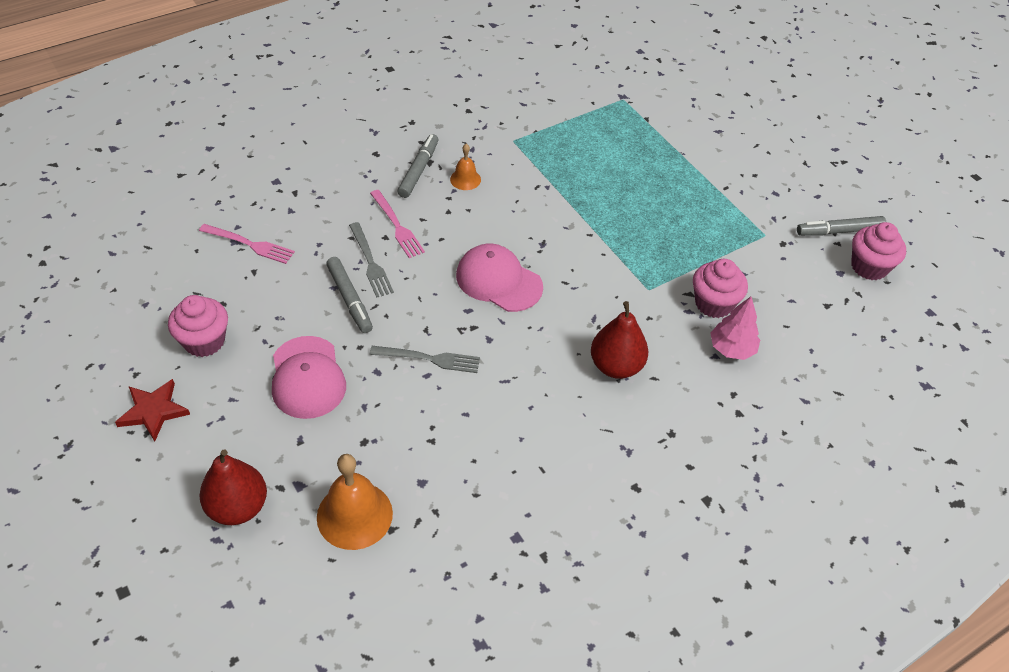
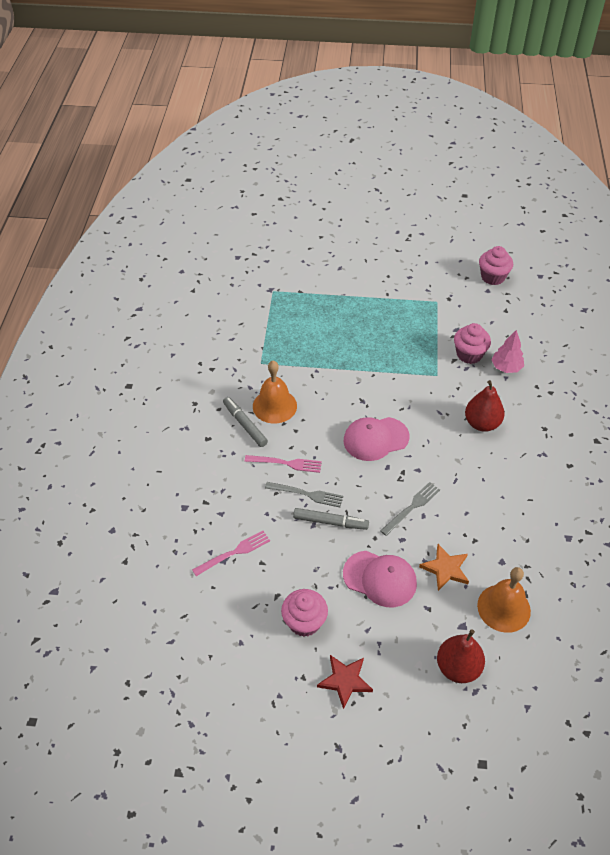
camera: 50 degrees left, 0 degrees up
orange bell [450,144,481,190] -> orange bell [253,361,297,424], size x1.86
grey marker [797,216,886,236] -> none
none -> orange star [419,544,469,591]

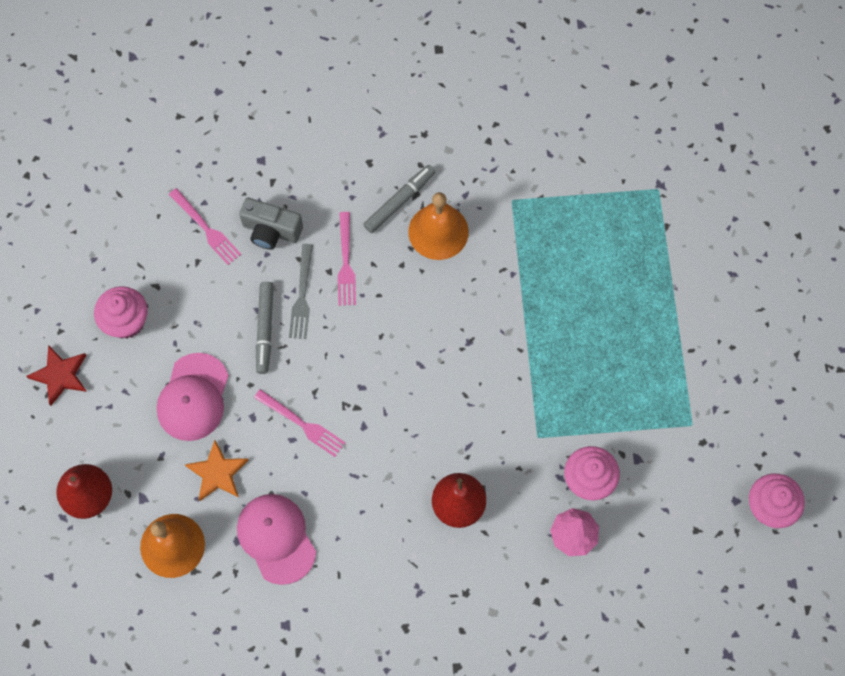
camera: 80 degrees right, 20 degrees up
pink cap [344,417,409,461] -> pink cap moved to [237,494,316,585]
grey fork [380,482,440,536] -> pink fork [254,389,345,457]
none -> grey camera [239,198,303,250]

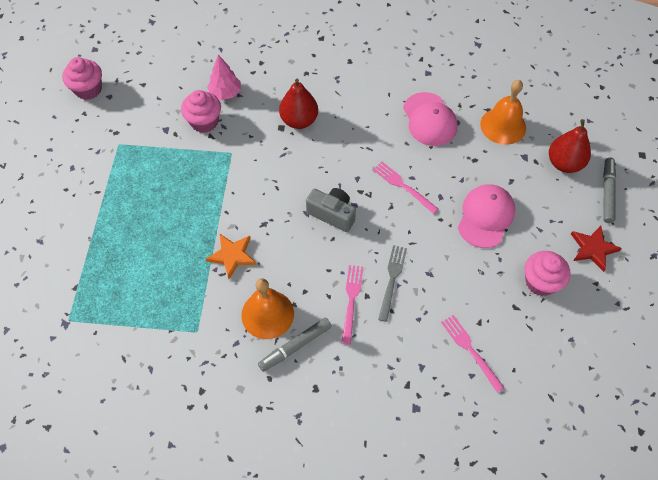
camera: 170 degrees left, 10 degrees down
orange star [185,440,248,501] -> orange star moved to [206,234,256,279]
grey camera [239,198,303,250] -> grey camera moved to [306,188,356,232]
grey marker [256,282,274,374] -> grey marker moved to [603,157,616,223]

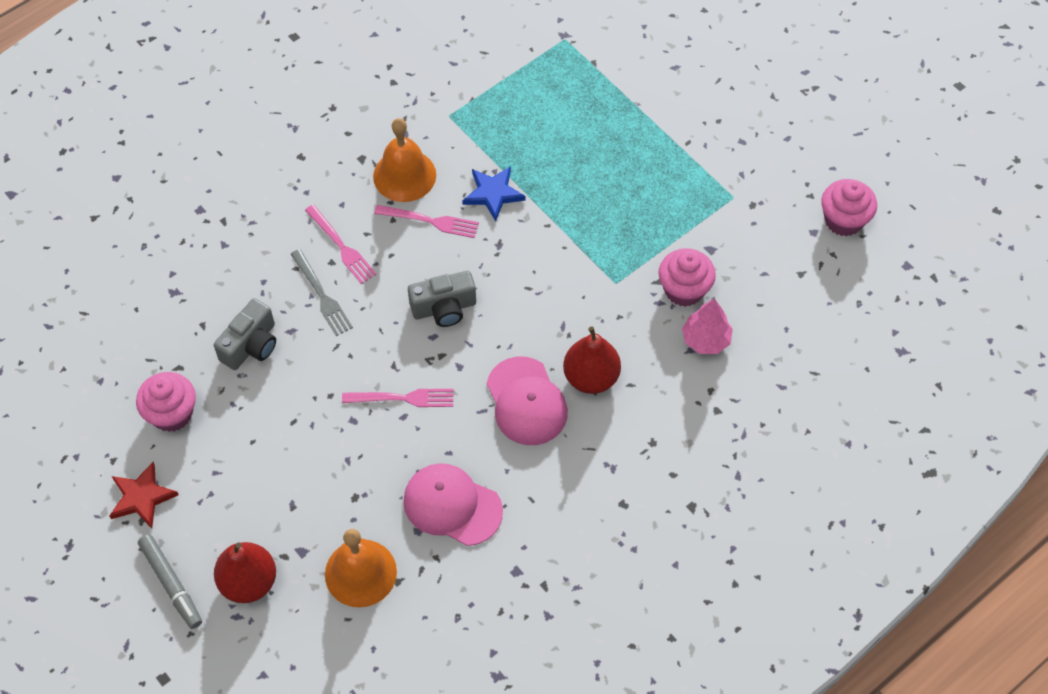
camera: 135 degrees right, 0 degrees up
orange star [206,234,256,279] -> blue star [462,166,526,221]
grey marker [258,318,332,372] -> none
pink fork [441,315,505,393] -> pink fork moved to [374,205,479,238]
pink cap [458,184,515,248] -> pink cap moved to [487,356,568,445]
none -> grey camera [214,298,276,370]

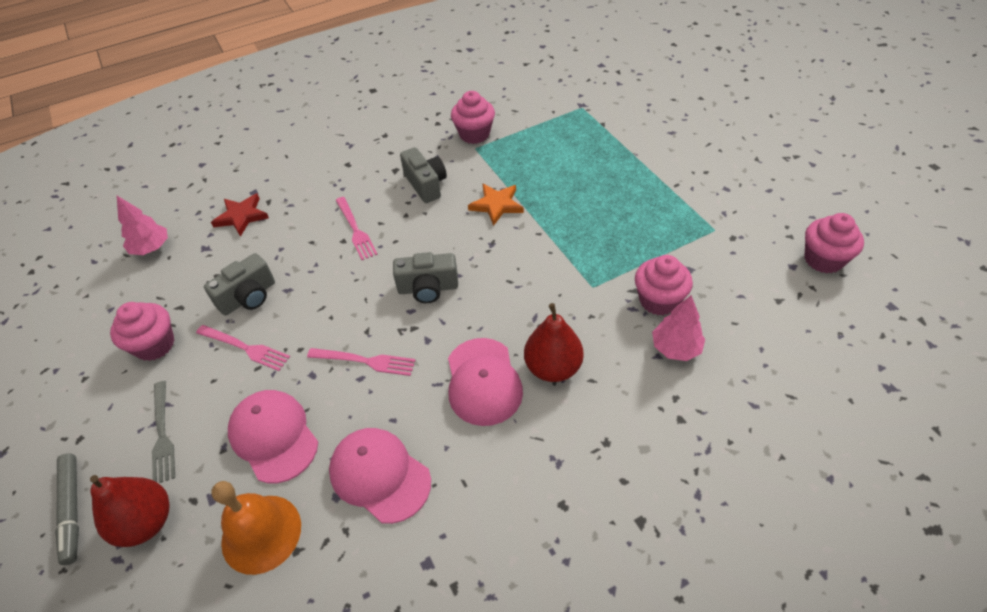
camera: 15 degrees right, 10 degrees down
red star [109,462,179,529] -> red star moved to [211,194,269,237]
grey fork [291,249,353,336] -> grey fork moved to [152,381,175,483]
orange bell [373,118,436,202] -> grey camera [400,147,447,203]
pink fork [374,205,479,238] -> pink fork moved to [196,325,290,371]
blue star [462,166,526,221] -> orange star [468,184,524,226]
none -> pink tree [117,196,168,255]
none -> pink cap [228,390,318,483]
none -> pink cupcake [451,91,495,144]

